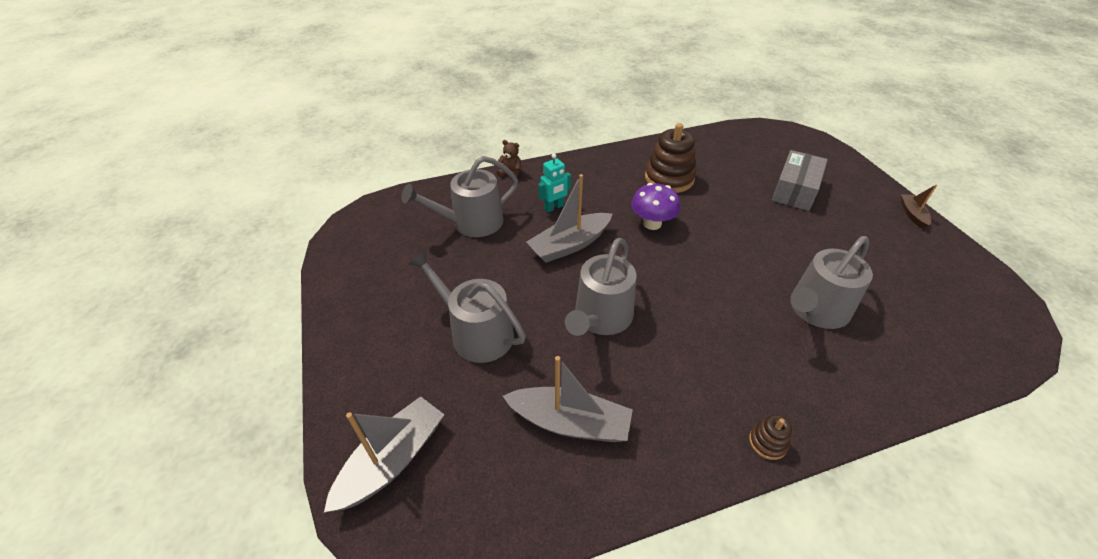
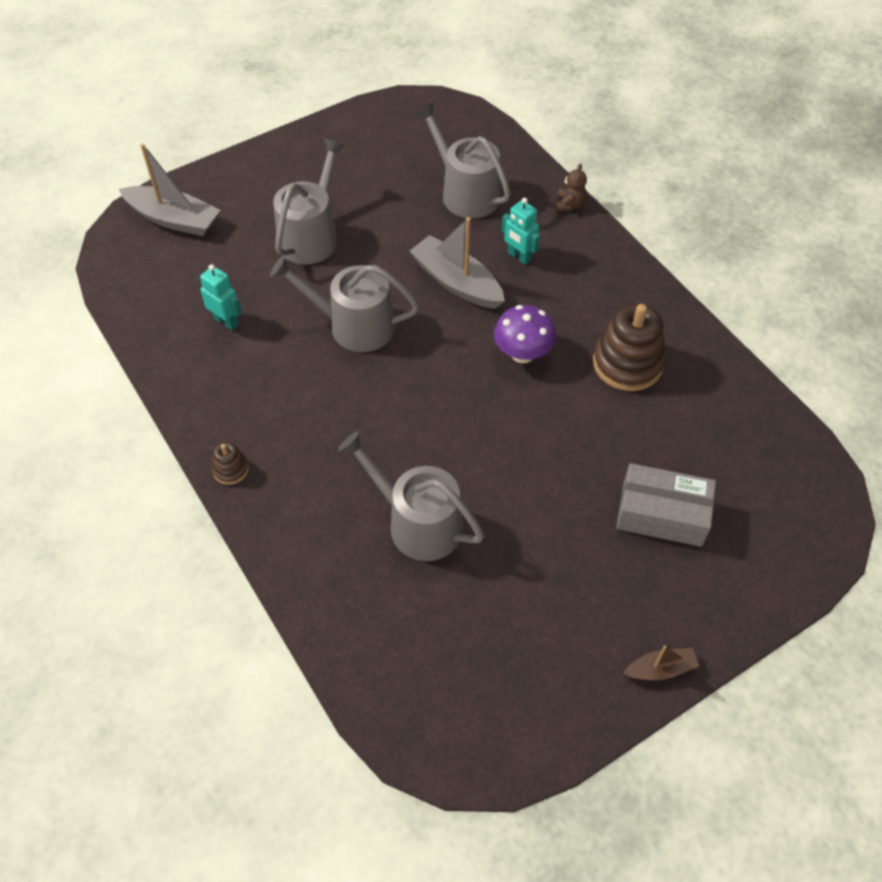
camera: 75 degrees right, 10 degrees up
grey boat [503,356,633,442] -> turquoise robot [200,264,242,330]

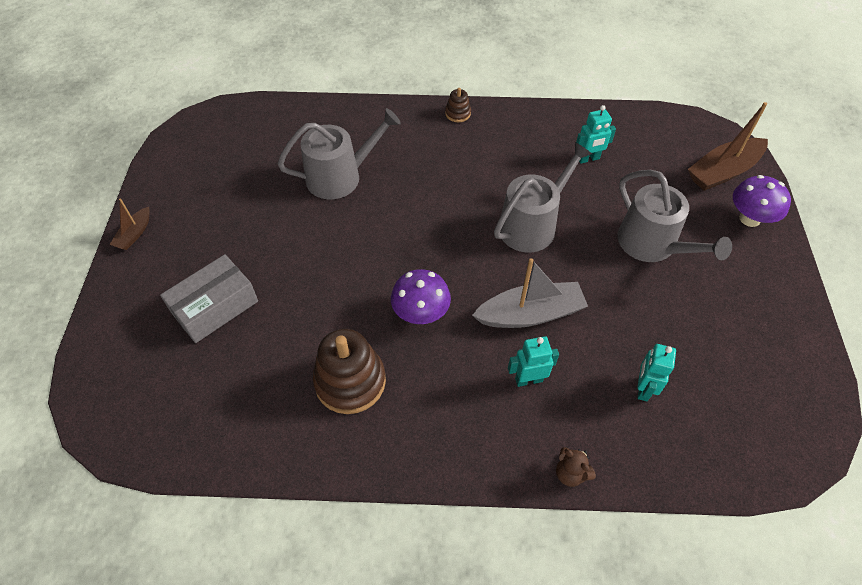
camera: 125 degrees right, 0 degrees up
grey boat [119,143,220,236] -> brown boat [688,102,768,191]
grey watering can [415,102,511,219] -> turquoise robot [637,344,676,402]
none -> purple mushroom [733,175,791,227]

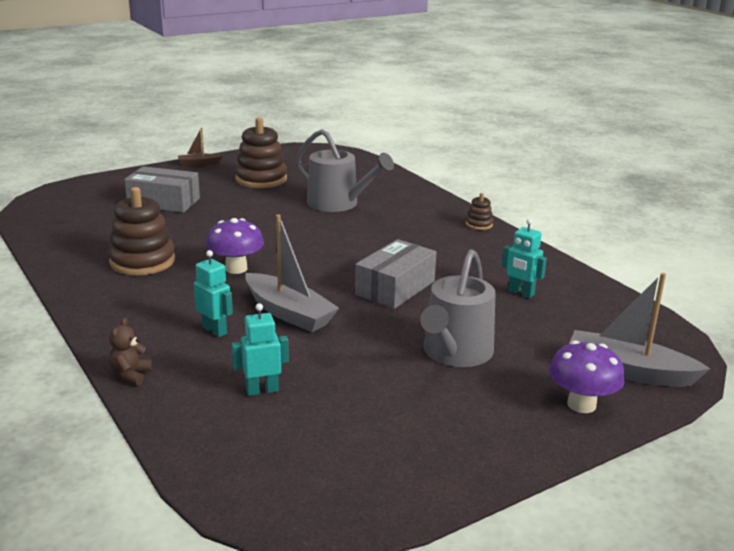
camera: 55 degrees right, 30 degrees down
grey watering can [494,142,592,252] -> grey box [355,239,437,309]
brown boat [688,102,768,191] -> grey boat [569,273,710,387]
none -> brown stacking toy [235,117,287,188]

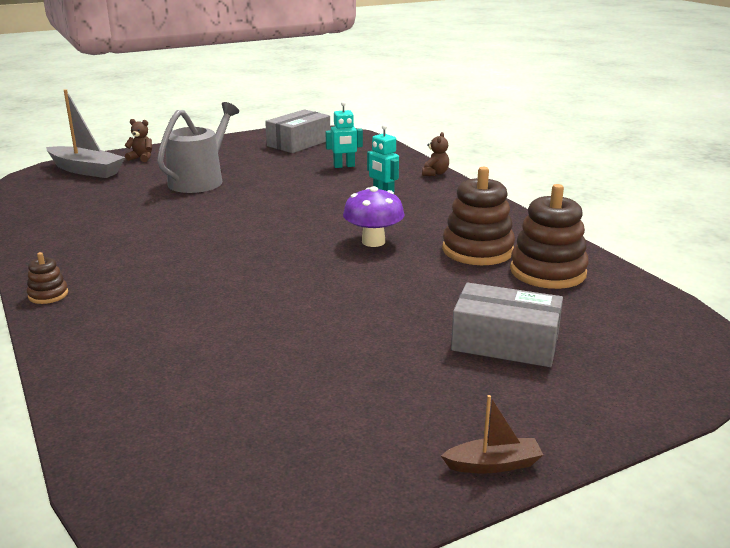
camera: 175 degrees left, 0 degrees up
brown stacking toy [235,117,287,188] -> brown stacking toy moved to [510,184,589,289]
grey boat [245,215,339,332] -> none
grey watering can [295,129,394,212] -> none
grey box [355,239,437,309] -> grey box moved to [265,109,330,153]
turquoise robot [502,219,547,298] -> none
purple mushroom [549,341,625,413] -> brown teddy bear [125,119,152,162]

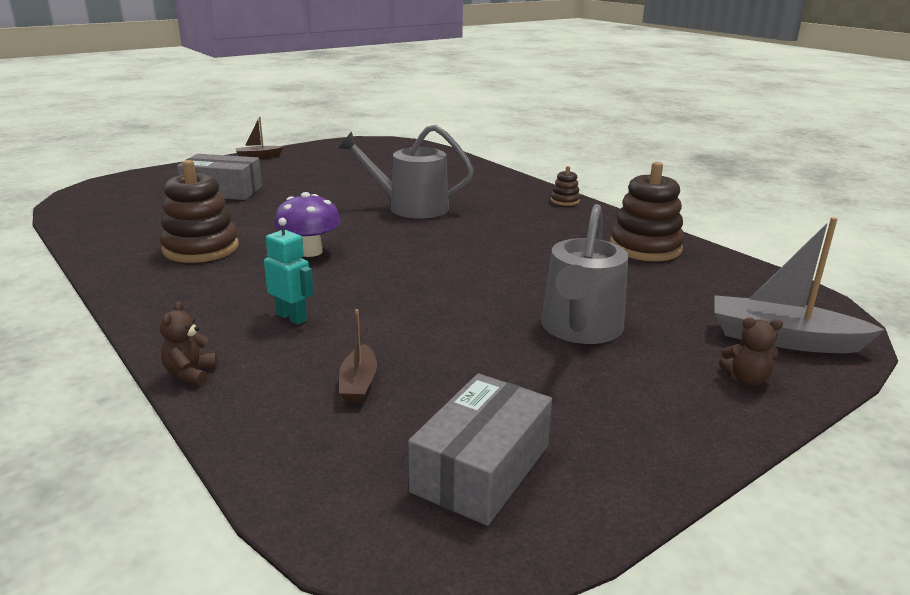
camera: 170 degrees right, 0 degrees up
turquoise robot [325,101,363,168] -> brown boat [339,309,377,403]
brown stacking toy [510,184,589,289] -> brown stacking toy moved to [610,162,684,261]
none -> grey watering can [338,125,474,219]

